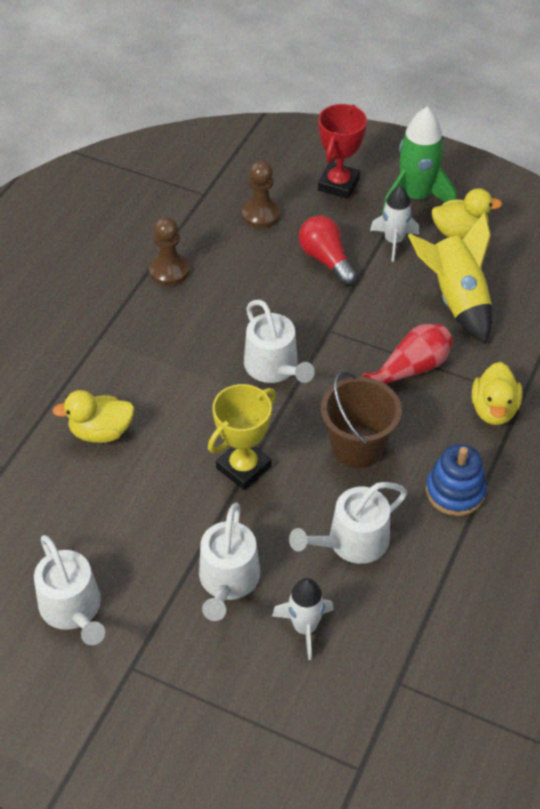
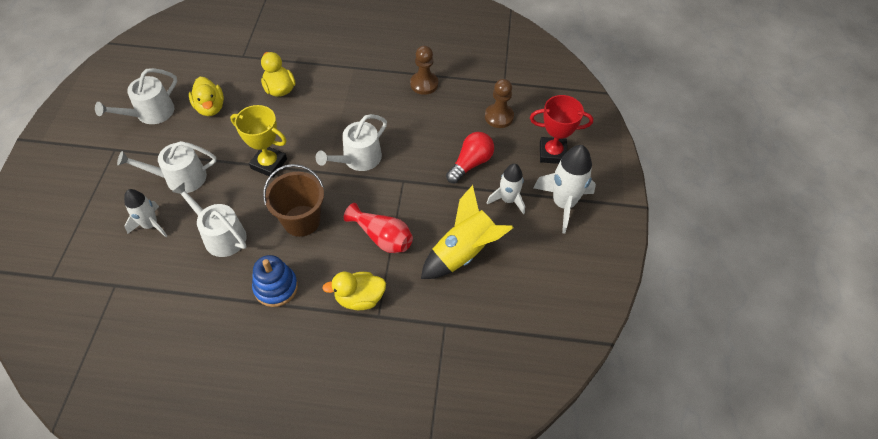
camera: 70 degrees right, 5 degrees up
green rocket [382,107,457,214] -> white rocket [534,145,596,233]
yellow duck [431,188,502,238] -> yellow duck moved to [189,77,224,116]

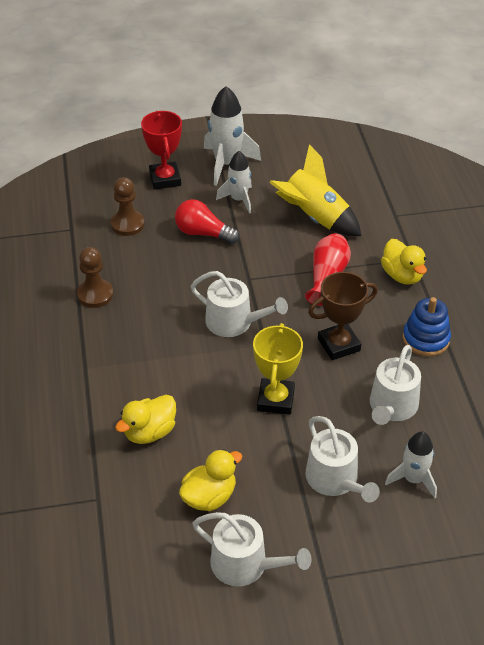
camera: 105 degrees left, 10 degrees down
brown bucket [263,164,324,237] -> brown trophy [308,272,378,360]

